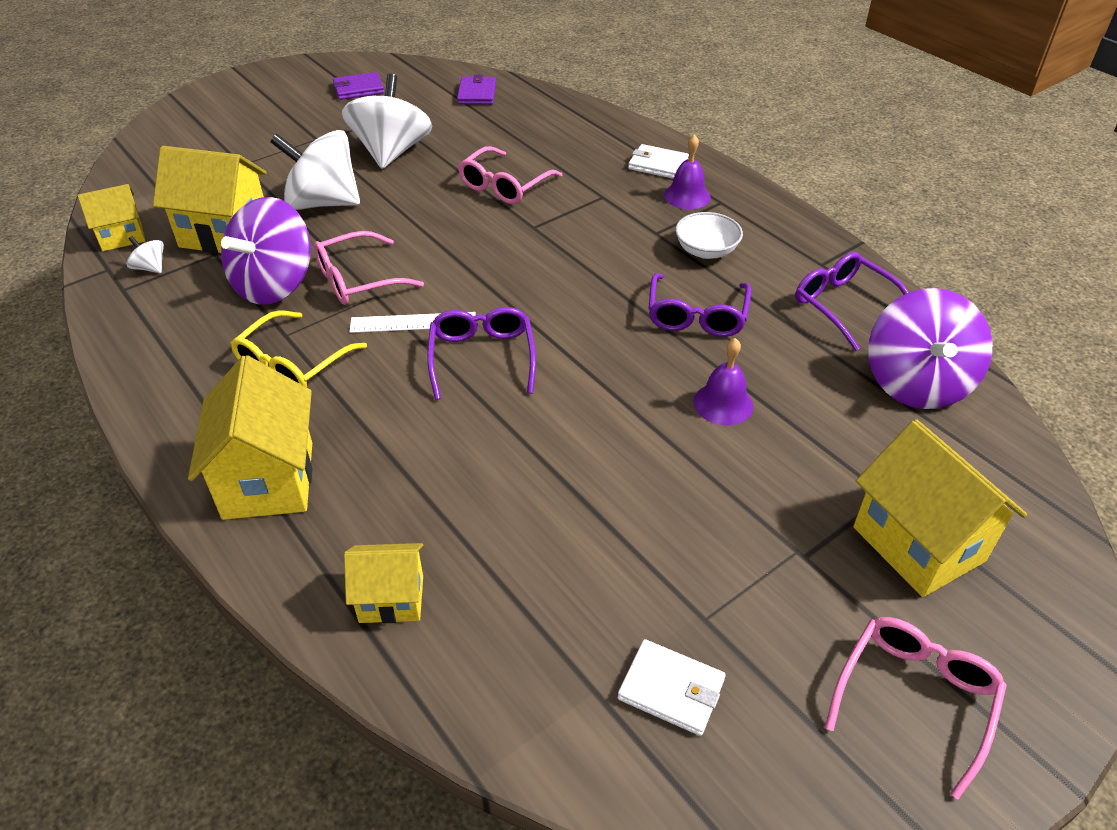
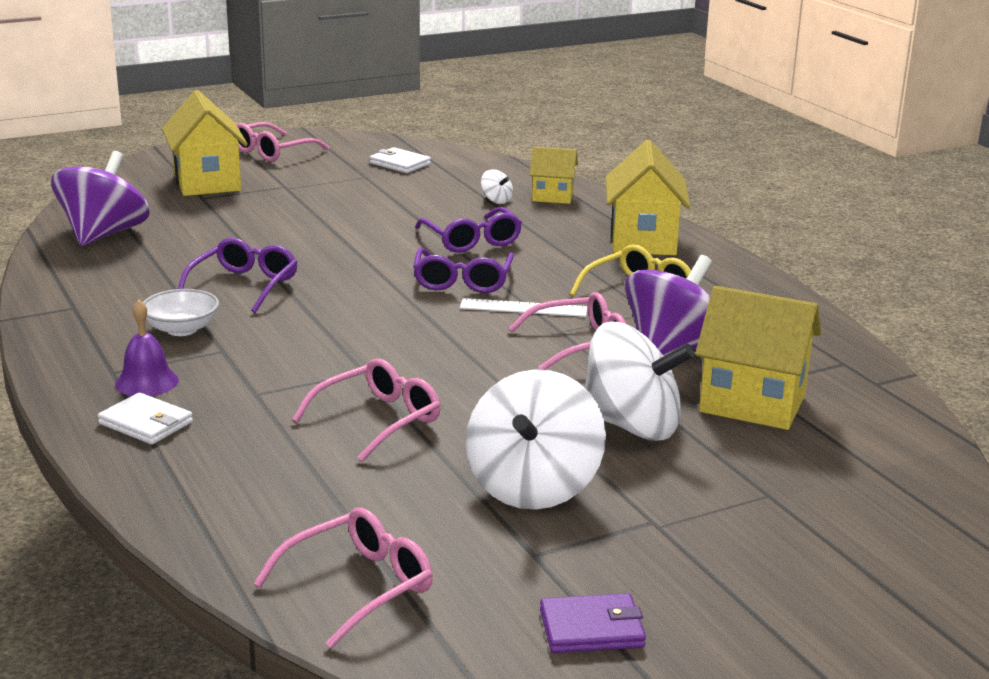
camera: 170 degrees left, 20 degrees down
yellow house [78,184,145,251] -> none
white spinning top [127,236,164,273] -> white spinning top moved to [481,169,513,204]
purple wallet [457,75,496,105] -> pink glasses [254,508,433,648]
purple bell [694,338,754,426] -> none
purple glasses [795,252,909,351] -> purple glasses moved to [415,207,522,253]

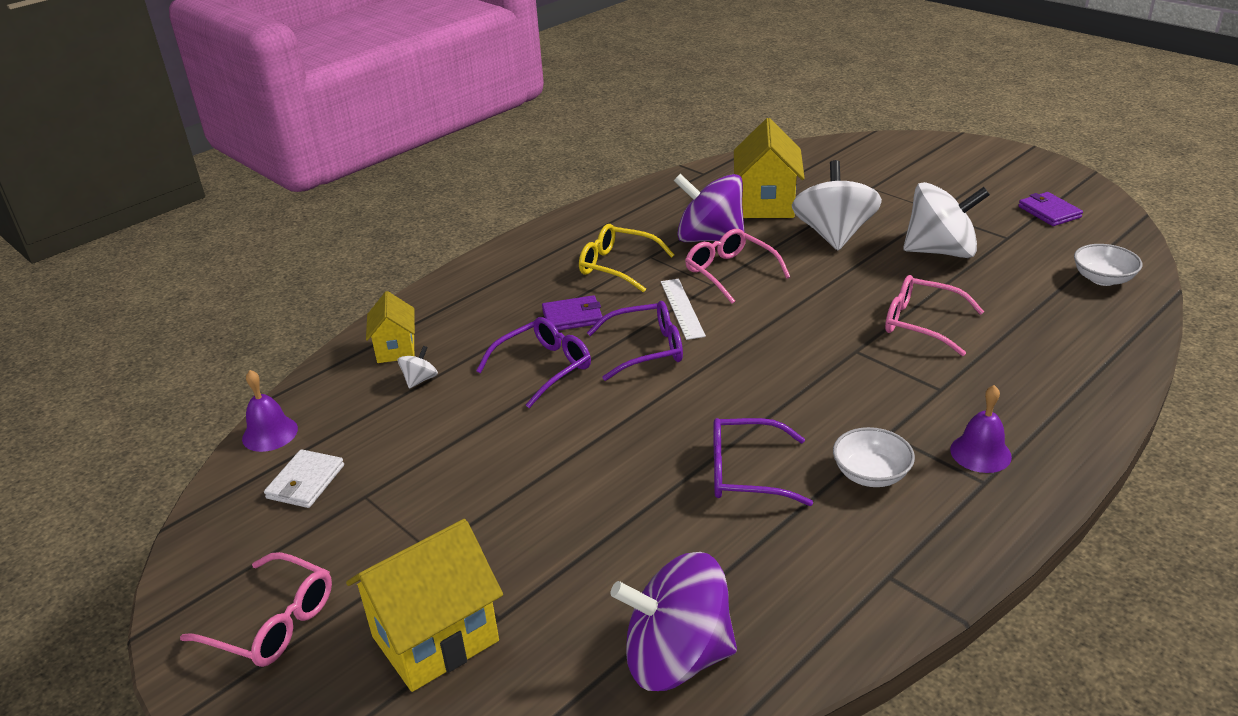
camera: 105 degrees left, 10 degrees up
white wallet [98,392,193,445] -> none
pink glasses [254,508,433,648] -> white bowl [1074,244,1142,286]
yellow house [606,140,690,256] -> none
none -> purple bell [242,370,298,452]
none -> purple wallet [542,295,603,331]

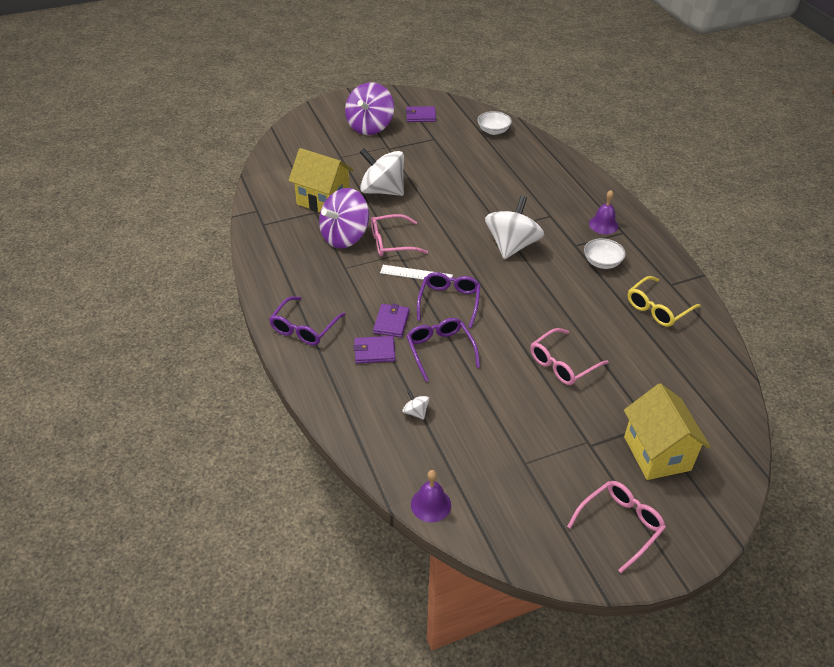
camera: 70 degrees left, 10 degrees up
white wallet [264,449,344,508] -> none
yellow house [366,291,415,363] -> none
yellow glasses [579,224,675,292] -> yellow glasses moved to [628,276,701,327]
purple spinning top [610,552,737,691] -> purple spinning top moved to [345,82,394,135]
purple glasses [714,418,813,506] -> purple glasses moved to [269,296,346,345]
pink glasses [885,275,984,356] -> pink glasses moved to [530,328,609,385]
white spinning top [903,182,990,258] -> white spinning top moved to [485,196,544,259]
none -> purple wallet [354,336,395,363]

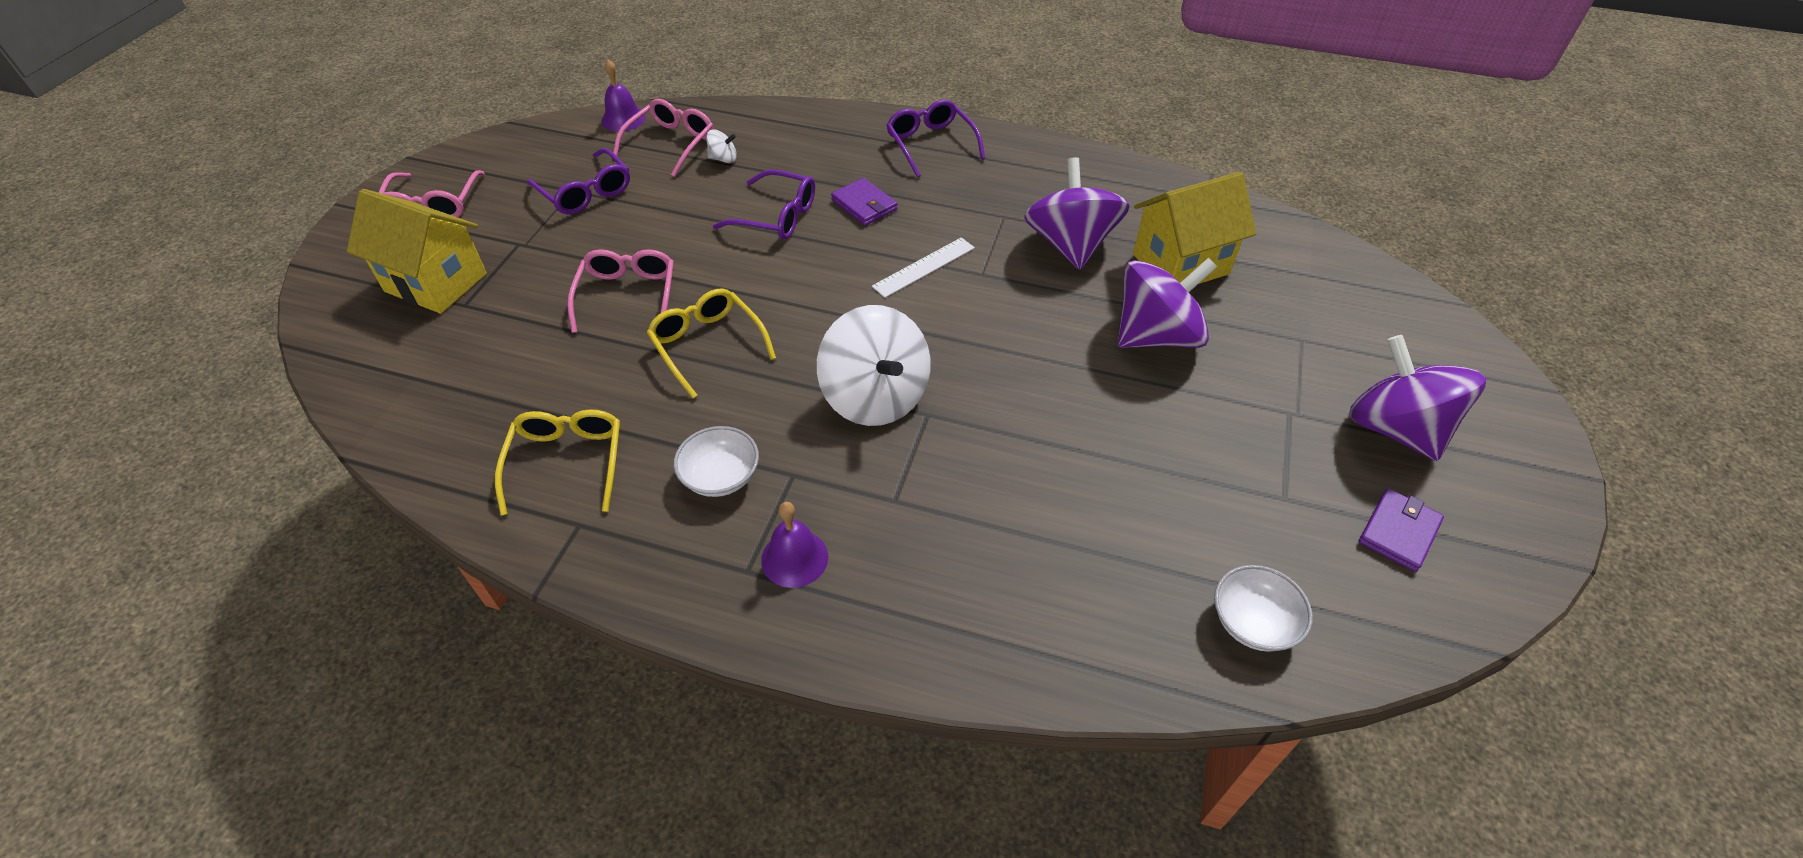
camera: 130 degrees right, 5 degrees up
purple wallet [354,336,395,363] -> none
white spinning top [359,148,404,196] -> purple spinning top [1118,258,1217,348]
pink glasses [371,214,428,257] -> pink glasses moved to [613,99,713,177]
purple glasses [417,272,481,328] -> purple glasses moved to [527,148,630,214]
none -> yellow glasses [647,288,776,398]

